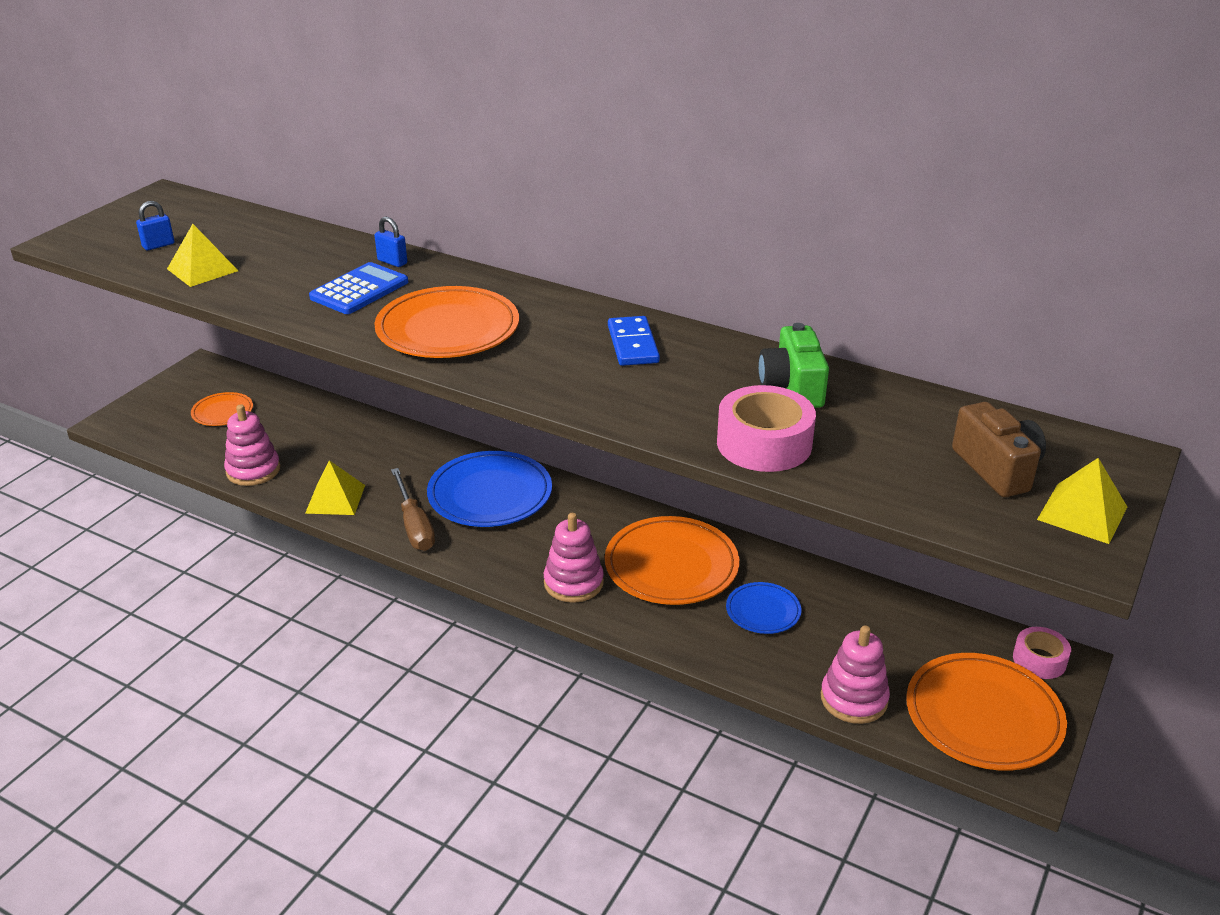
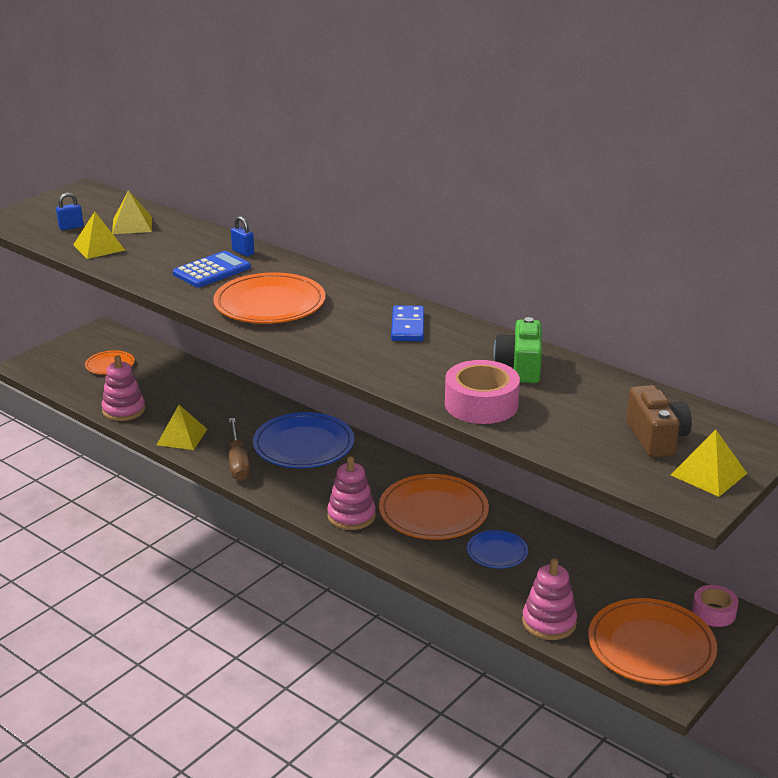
camera: 10 degrees right, 5 degrees down
none -> yellow pyramid [112,190,152,234]

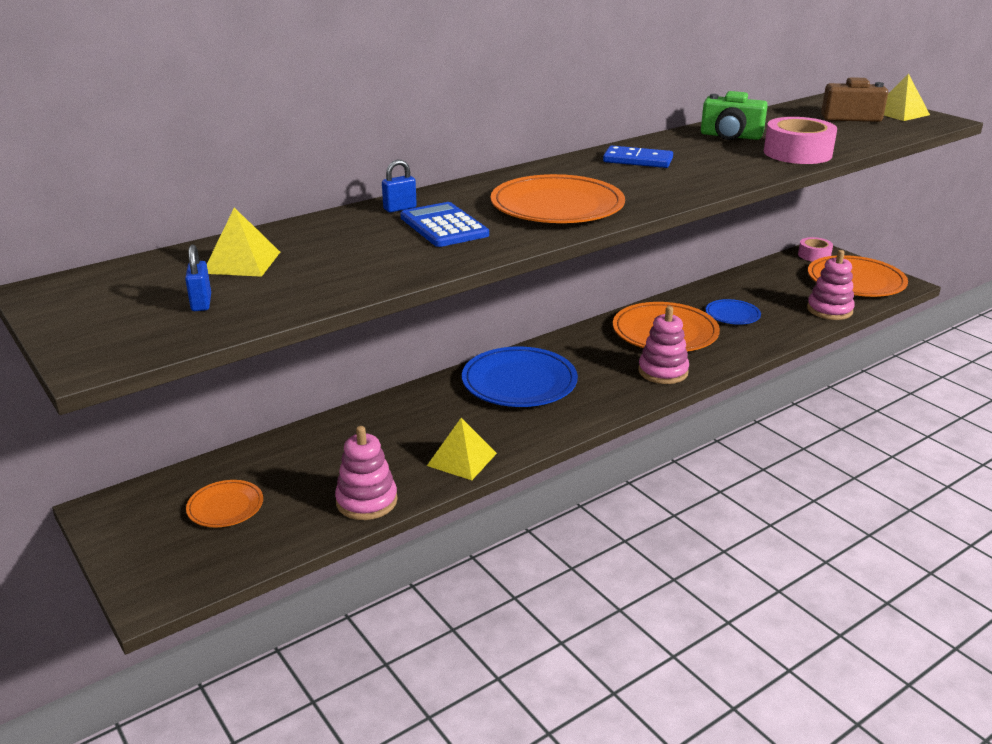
camera: 75 degrees left, 0 degrees up
yellow pyramid [73,212,125,259] -> none
brown screwdriver [229,418,251,481] -> none

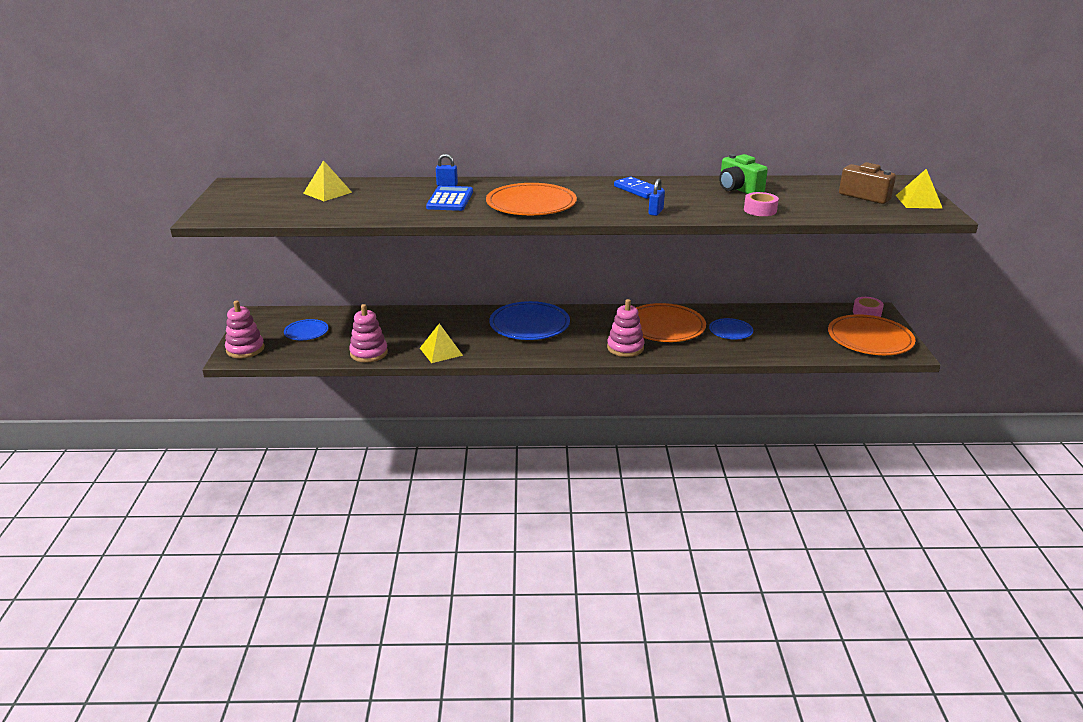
camera: 35 degrees right, 0 degrees up
blue padlock [185,245,211,311] -> blue padlock moved to [648,179,665,216]
orange plate [186,480,263,527] -> blue plate [284,319,328,340]
pink tape [764,117,837,164] -> pink tape [744,192,779,216], size x0.61
pink stacking toy [807,250,855,320] -> pink stacking toy moved to [225,301,265,358]

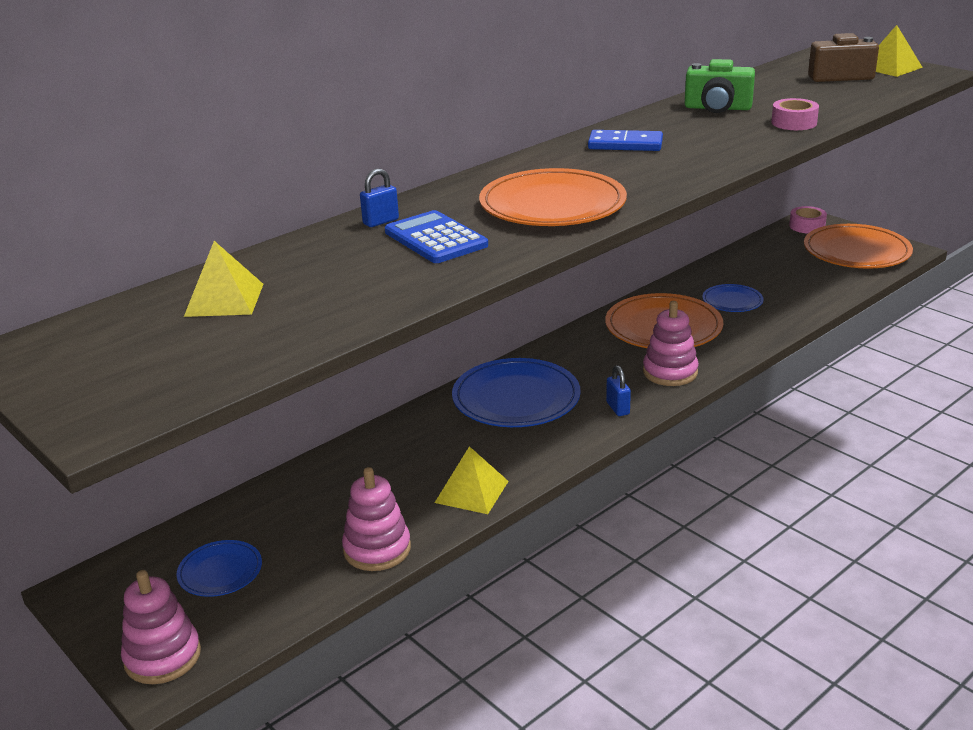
camera: 40 degrees left, 0 degrees up
blue padlock [648,179,665,216] -> blue padlock moved to [606,365,631,416]

